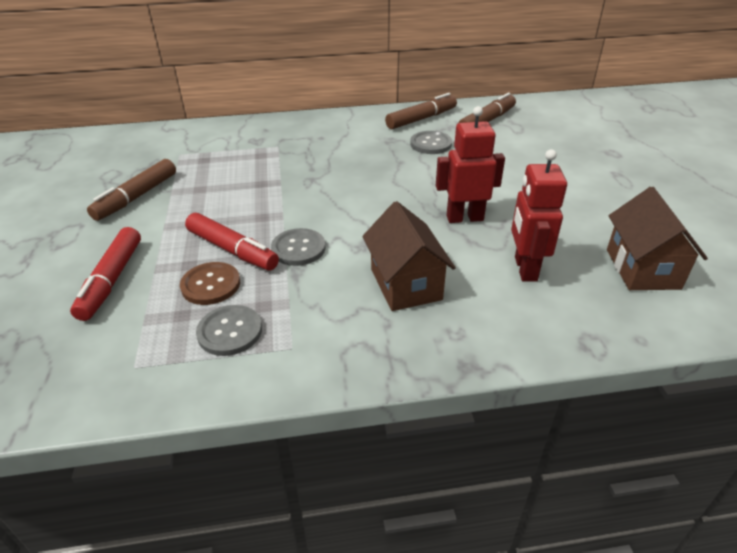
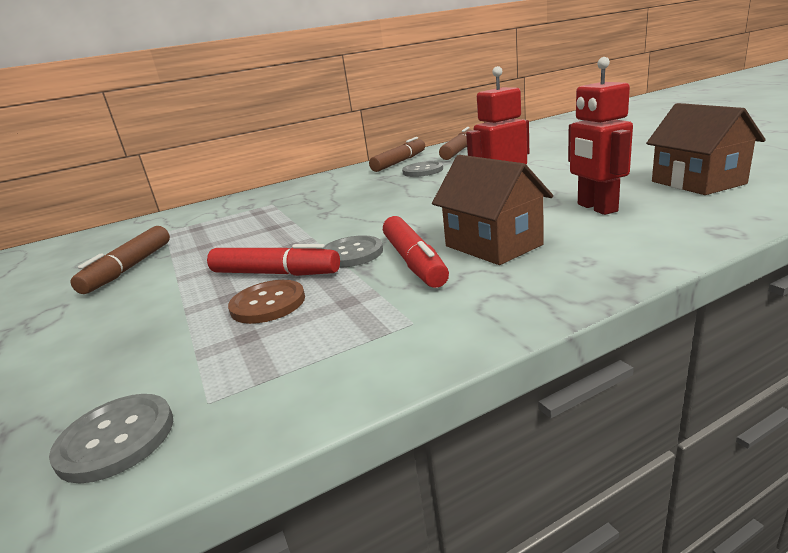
camera: 15 degrees left, 15 degrees down
red marker [70,227,141,321] -> red marker moved to [383,216,449,288]
grey button [196,305,262,356] -> grey button moved to [49,394,173,484]

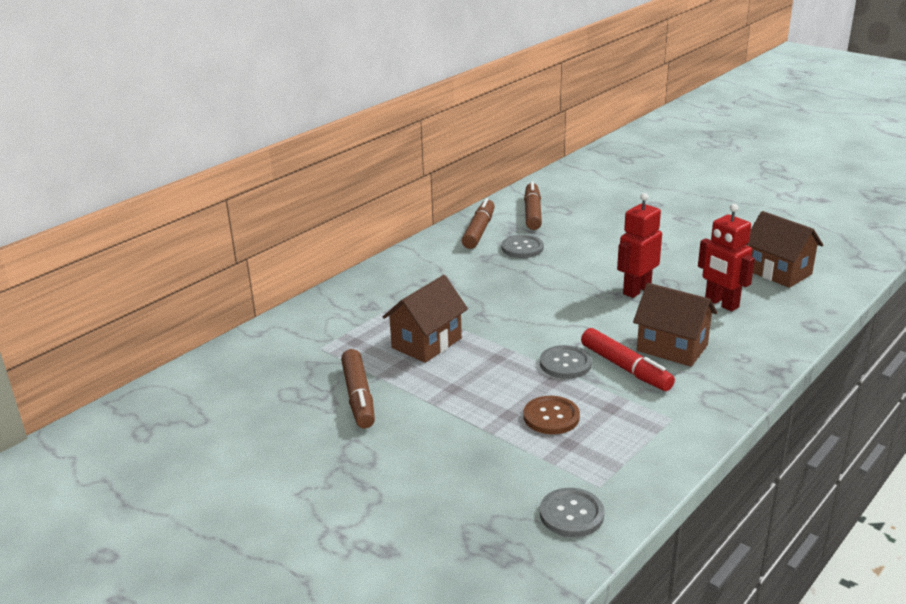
camera: 25 degrees left, 5 degrees up
red marker [207,244,340,276] -> none
none -> brown house [383,275,468,363]

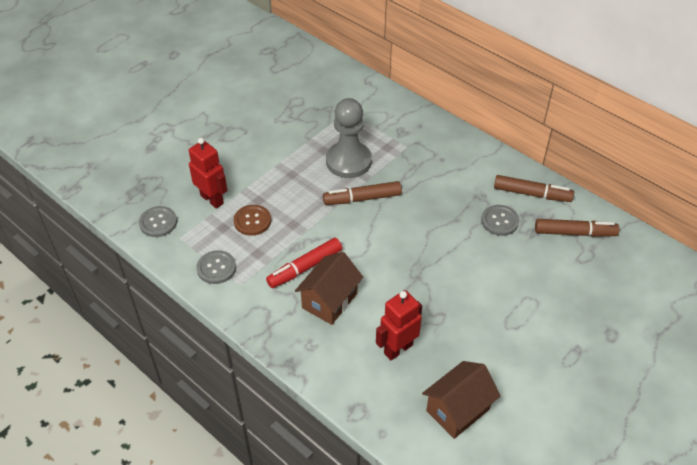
camera: 90 degrees right, 20 degrees up
brown marker [341,349,375,428] -> brown marker moved to [323,181,402,205]
brown house [383,275,468,363] -> grey pawn [326,98,372,178]
grey button [540,345,592,379] -> grey button moved to [196,250,236,284]
red robot [617,193,662,298] -> red robot moved to [189,138,228,209]

